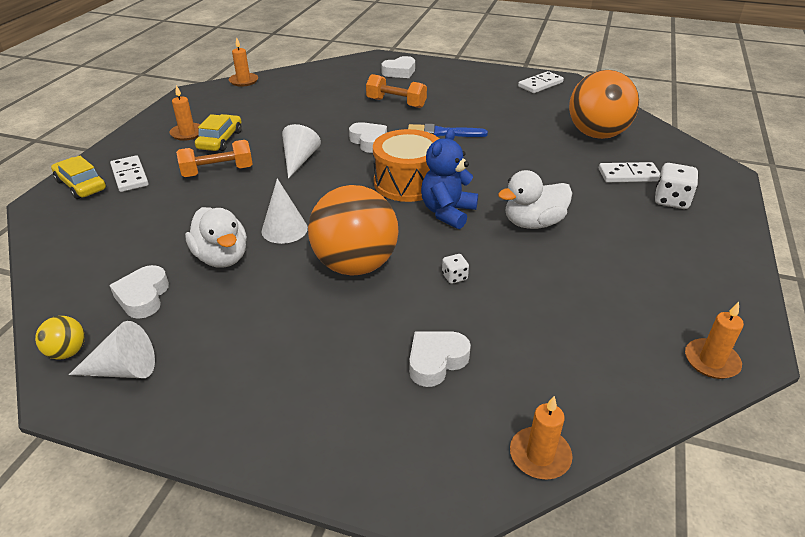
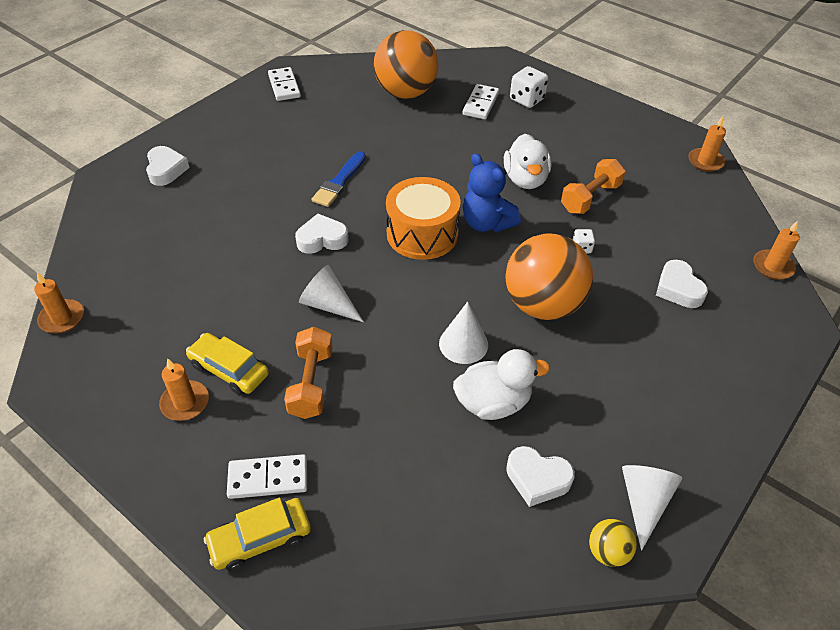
camera: 70 degrees left, 10 degrees up
orange dumbbell [366,74,427,108] -> orange dumbbell moved to [561,159,626,214]

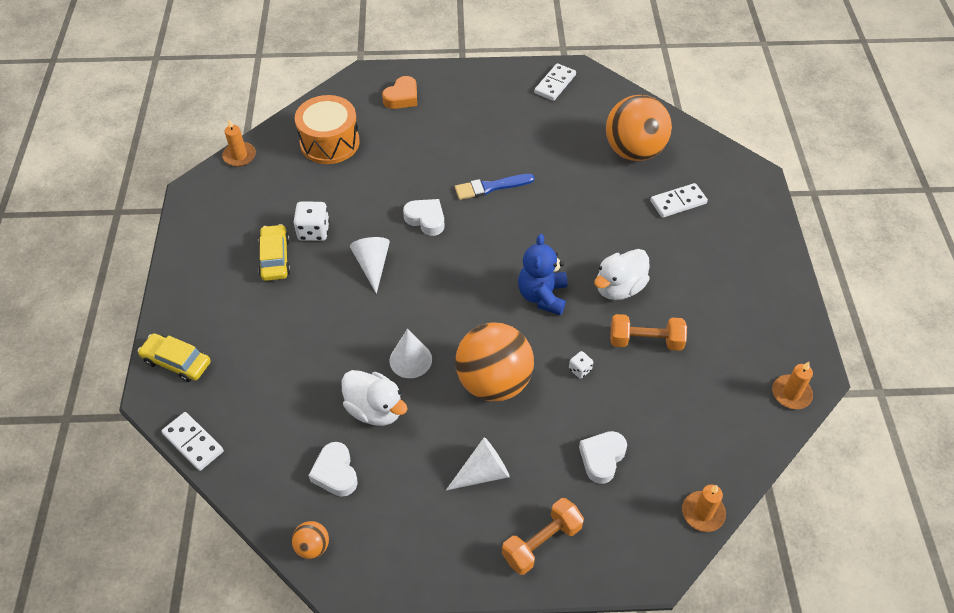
camera: 50 degrees right, 5 degrees up
white heart [146,146,190,186] -> orange heart [382,76,417,109]
orange candle [159,358,209,421] -> none
white domino [227,454,307,499] -> white domino moved to [161,412,224,471]
orange dumbbell [284,327,333,419] -> orange dumbbell moved to [502,498,584,575]
orange drum [386,177,461,260] -> orange drum moved to [295,95,360,164]
white dice [510,66,548,108] -> white dice moved to [293,202,330,241]
yellow ball [589,519,637,567] -> orange ball [292,521,329,559]
white cone [622,465,682,551] -> white cone moved to [446,437,510,490]

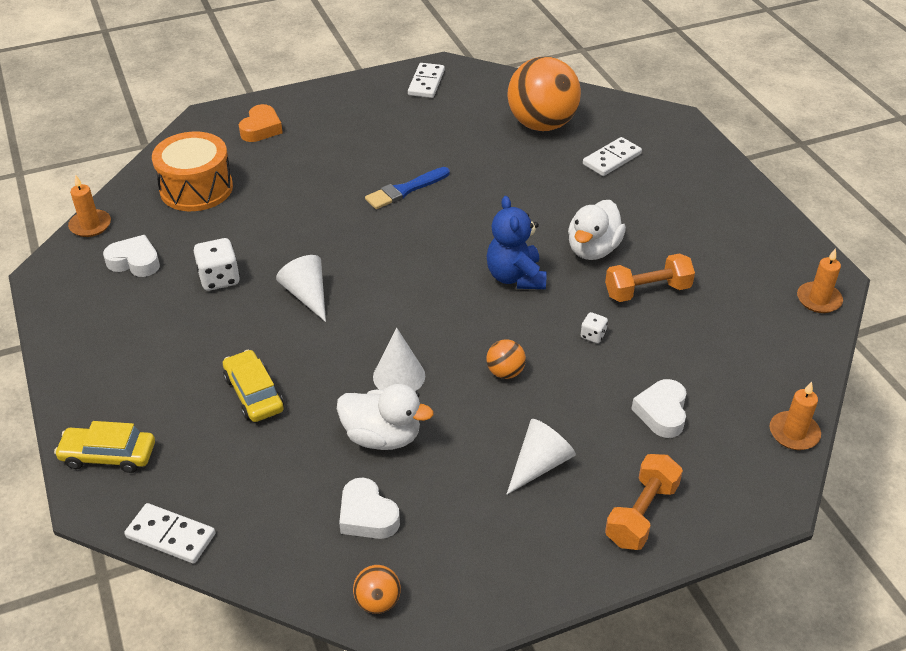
camera: 20 degrees left, 10 degrees down
yellow car [258,224,291,281] -> yellow car moved to [223,350,284,422]
white heart [403,199,444,236] -> white heart moved to [103,235,160,277]
orange ball [455,322,534,401] -> orange ball [486,339,526,379], size x0.42

